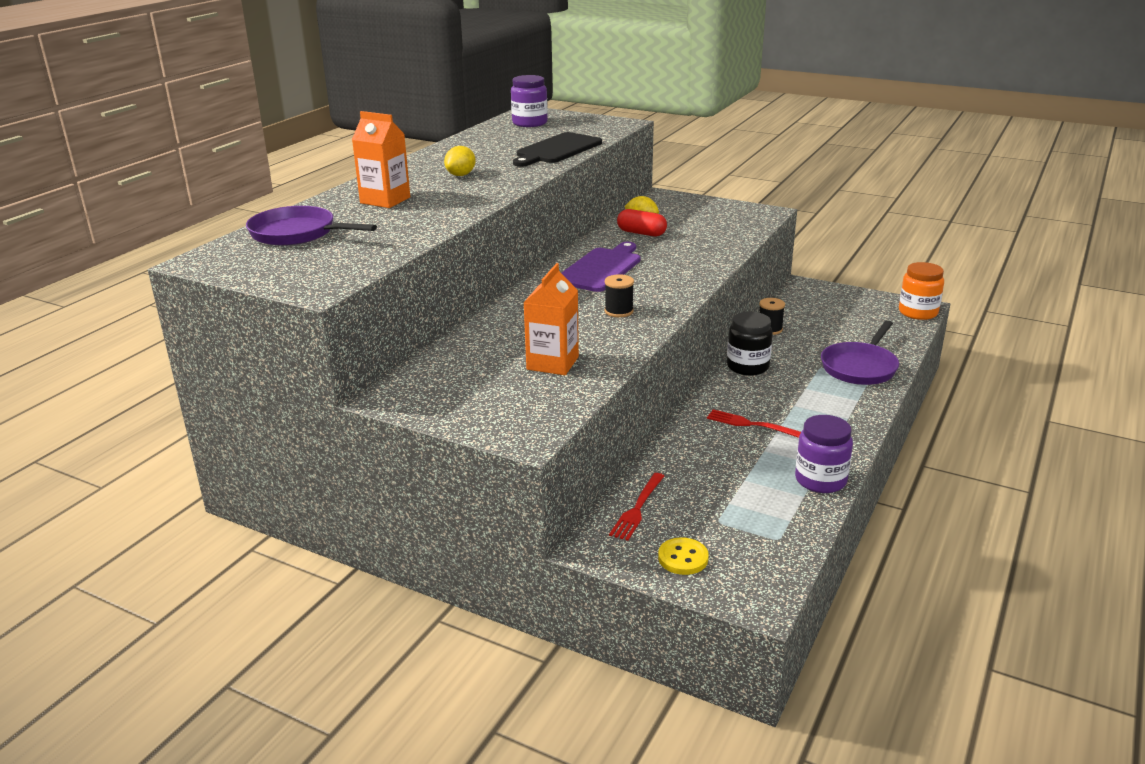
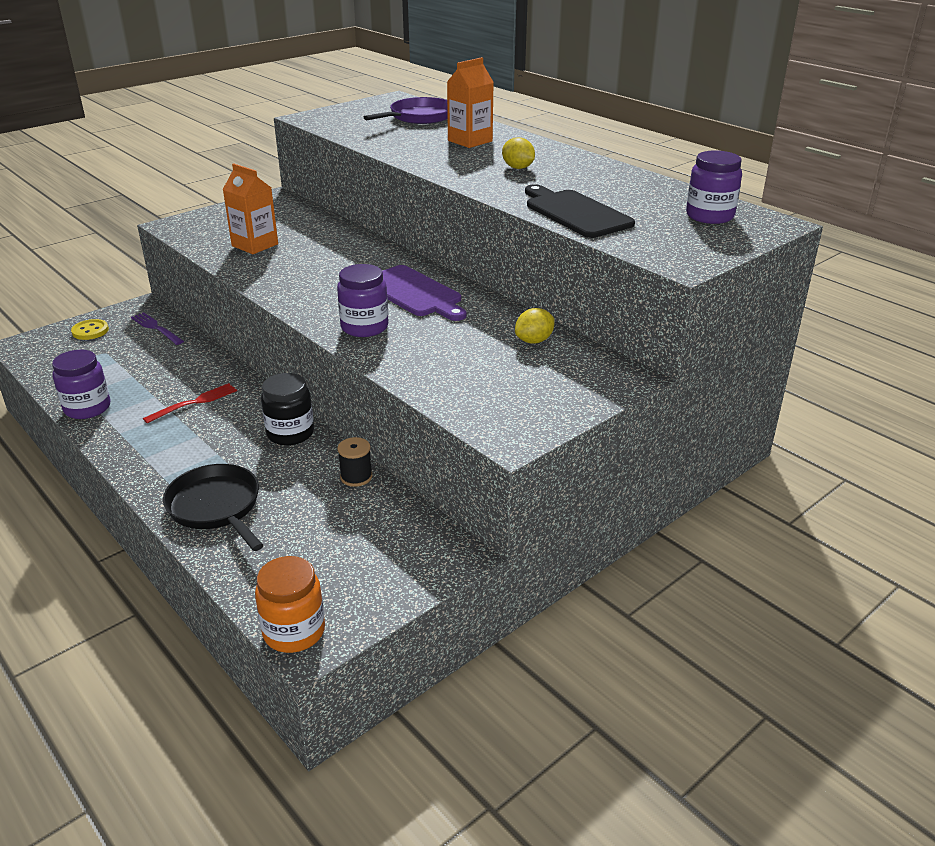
camera: 110 degrees right, 5 degrees up
black spool [605,274,634,317] -> none
red fork [609,473,664,541] -> purple fork [131,312,184,345]
red capsule [617,209,667,237] -> none
purple pan [821,320,899,385] -> black pan [163,464,264,551]
none -> purple jar [337,264,389,337]

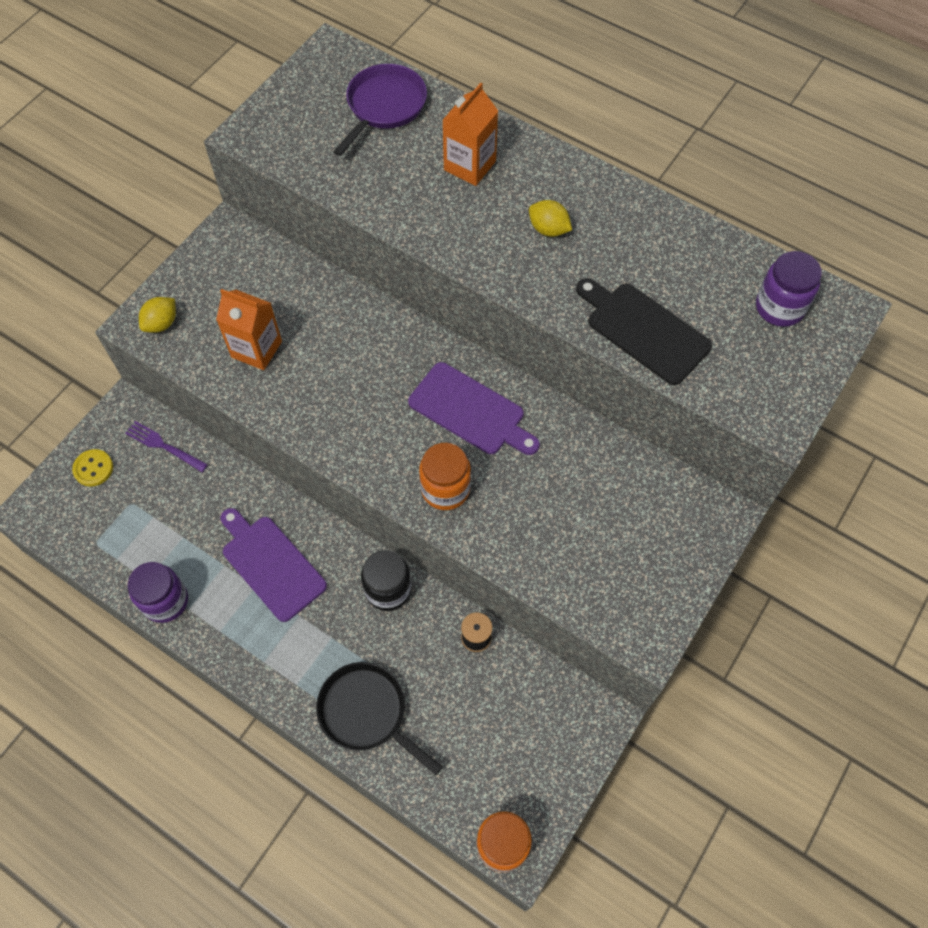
camera: 15 degrees left, 30 degrees up
red fork [143,383,237,423] -> purple cutting board [221,508,327,622]
purple jar [337,264,389,337] -> orange jar [419,443,471,510]
yellow lemon [515,308,555,344] -> yellow lemon moved to [139,297,176,333]

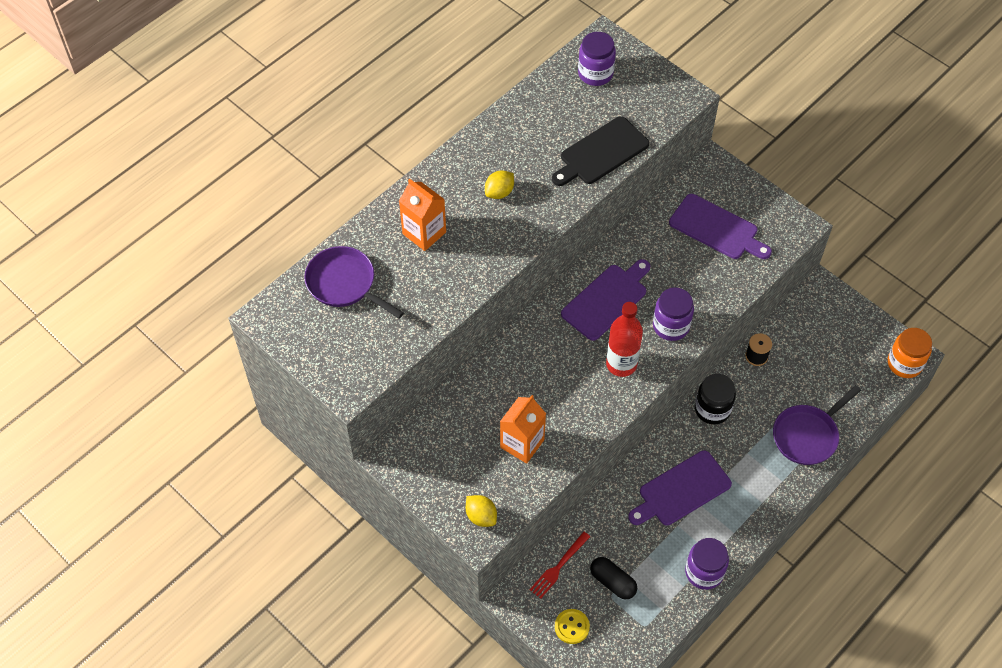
camera: 80 degrees left, 5 degrees down
purple fork [125,421,208,472] -> red fork [530,532,590,599]
black pan [316,662,443,775] -> purple pan [773,385,861,465]
orange jar [419,443,471,510] -> purple jar [653,287,694,341]
none -> black capsule [590,557,637,600]
none -> red bottle [606,302,643,377]
none -> purple cutting board [669,194,772,259]

